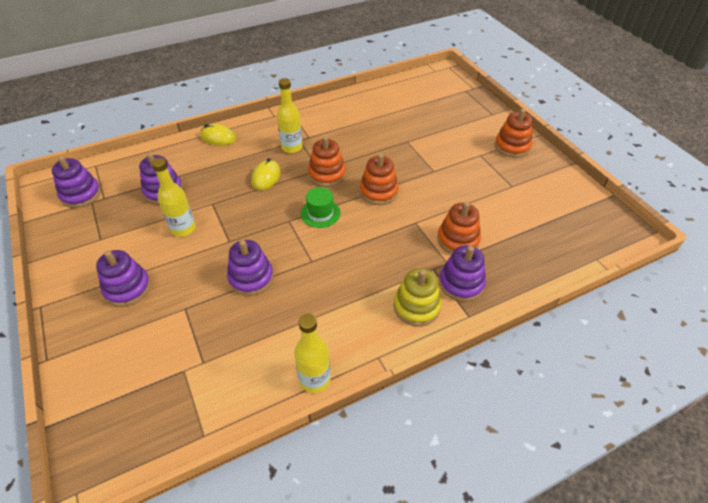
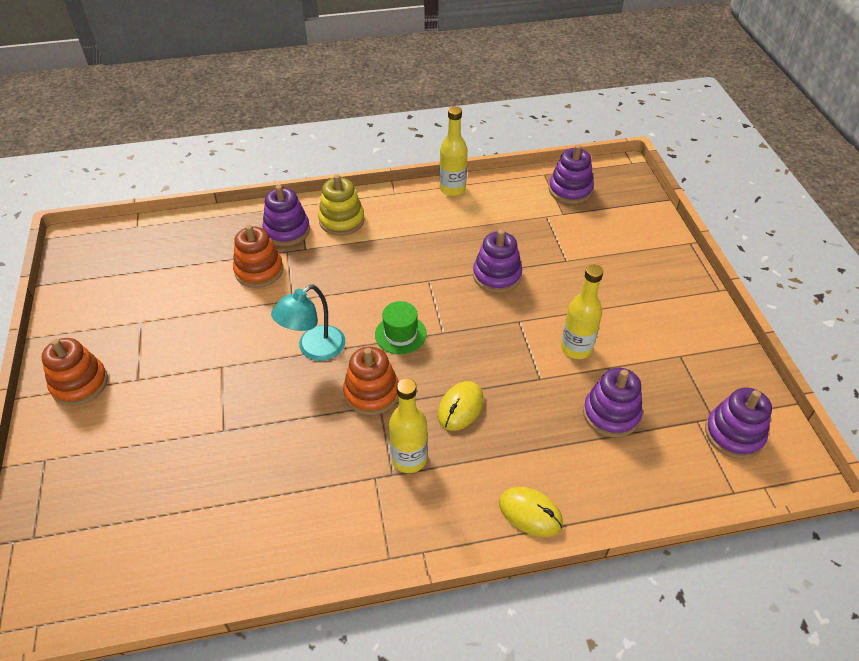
camera: 165 degrees left, 0 degrees up
purple stacking toy [96,250,151,307] -> purple stacking toy moved to [549,145,594,204]
orange stacking toy [360,153,399,205] -> turquoise lamp [271,285,346,361]

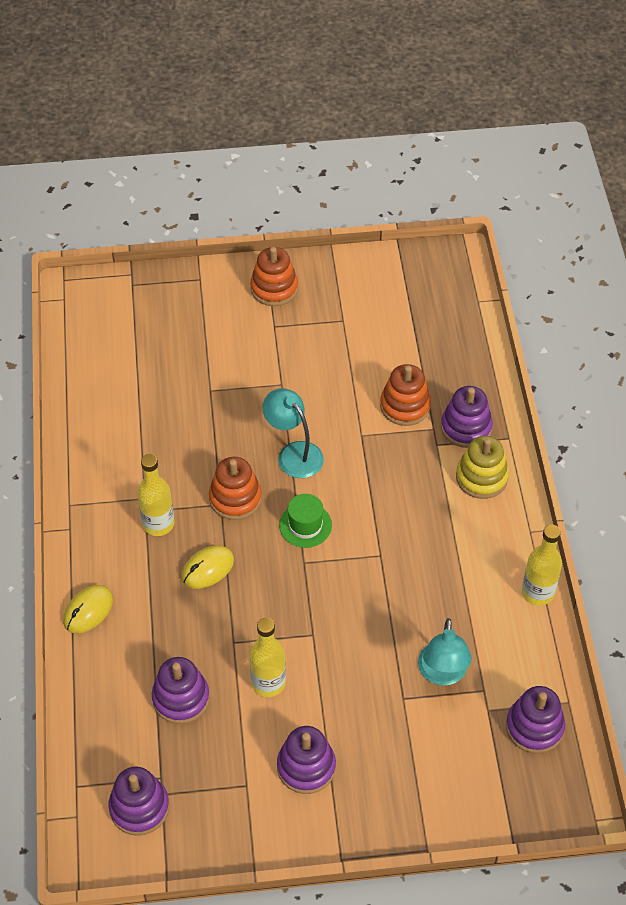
camera: 95 degrees right, 5 degrees up
yellow mouse [438,381,484,431] -> yellow mouse turned 75 degrees counterclockwise [181,545,234,589]
purple stacking toy [473,230,522,293] -> purple stacking toy moved to [277,726,336,794]
none -> turquoise lamp [418,618,472,686]

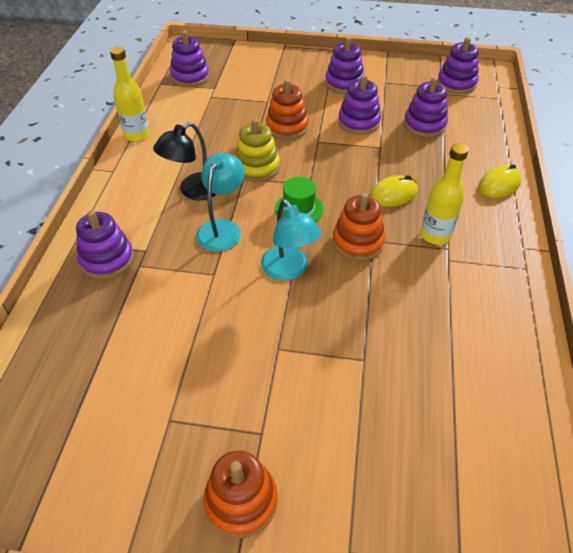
camera: 165 degrees left, 5 degrees down
yellow bottle [250,618,286,697] -> purple stacking toy [338,74,381,135]
orange stacking toy [380,364,431,426] -> orange stacking toy moved to [266,79,309,140]
turquoise lamp [418,618,472,686] -> turquoise lamp moved to [196,153,245,252]
yellow stacking toy [456,436,509,499] -> yellow stacking toy moved to [235,118,280,182]
none -> black lamp [153,122,217,200]

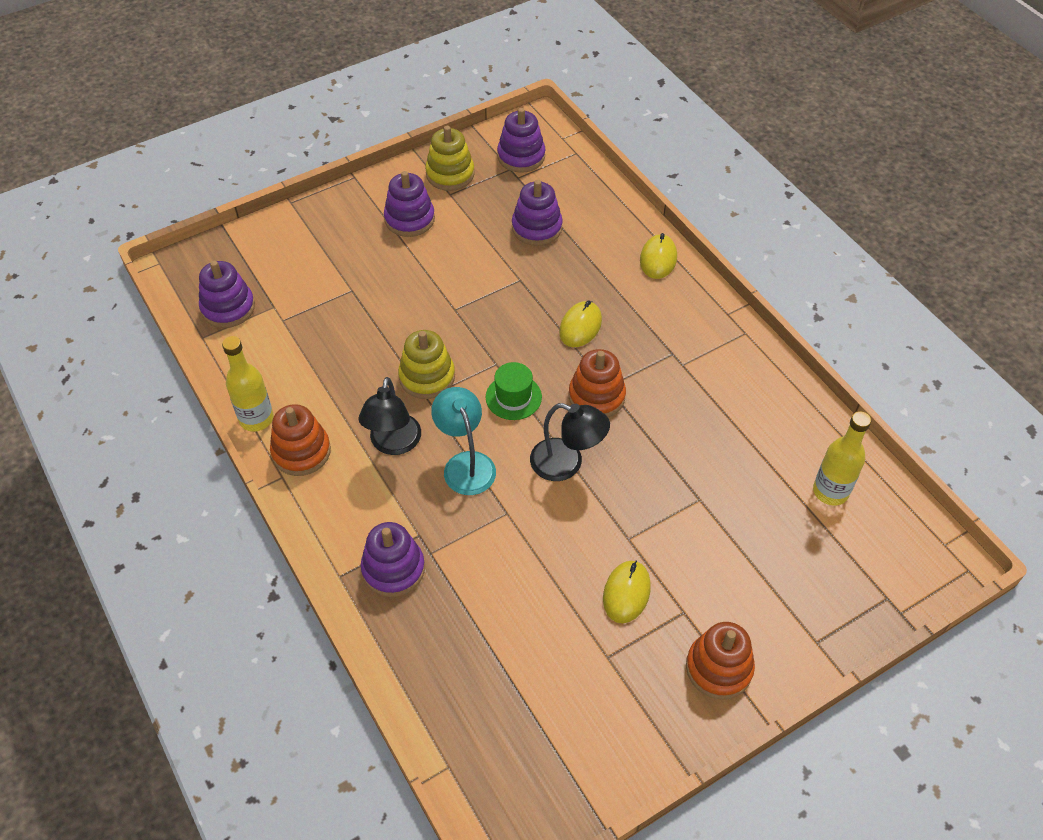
camera: 40 degrees left, 5 degrees up
turquoise lamp [261,199,321,281] -> black lamp [530,403,610,481]
orange stacking toy [266,79,309,140] -> orange stacking toy moved to [270,404,331,476]
purple stacking toy [338,74,381,135] -> none
yellow bottle [421,143,469,245] -> yellow bottle moved to [813,411,871,505]
none -> yellow stacking toy [425,126,475,191]
none -> yellow mouse [603,560,651,623]

